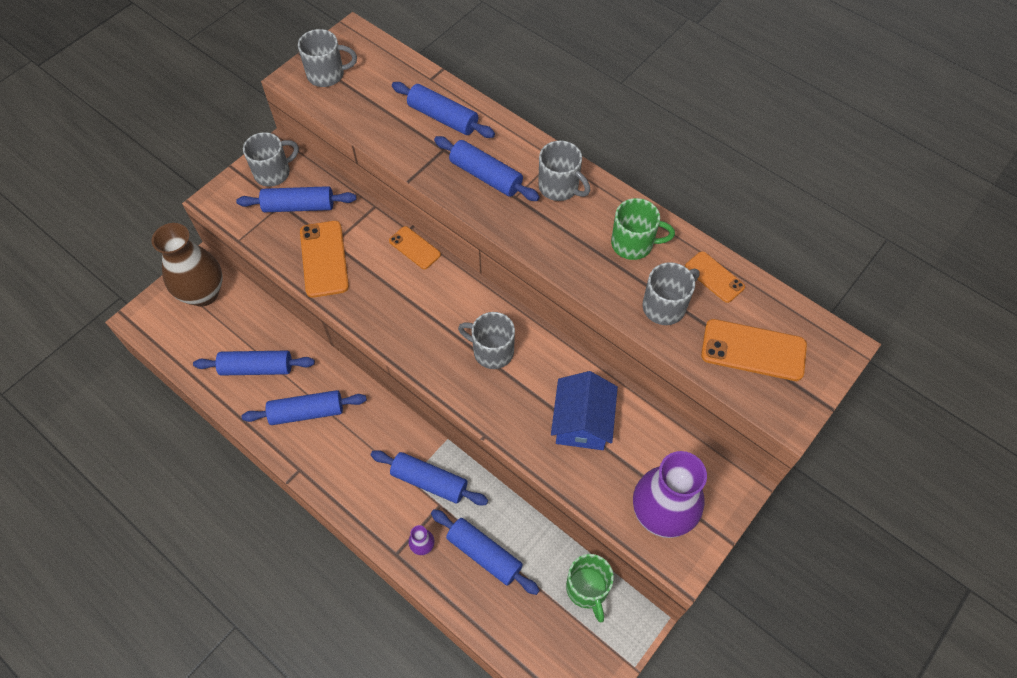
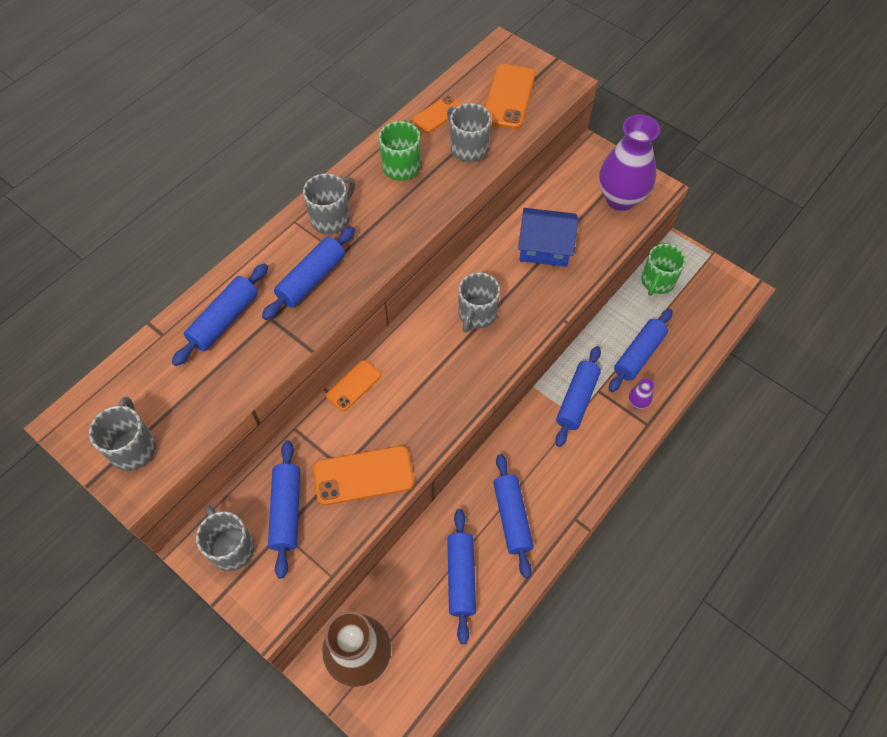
camera: 90 degrees left, 0 degrees up
green mug [566,554,614,622] -> green mug turned 135 degrees clockwise [641,244,686,296]

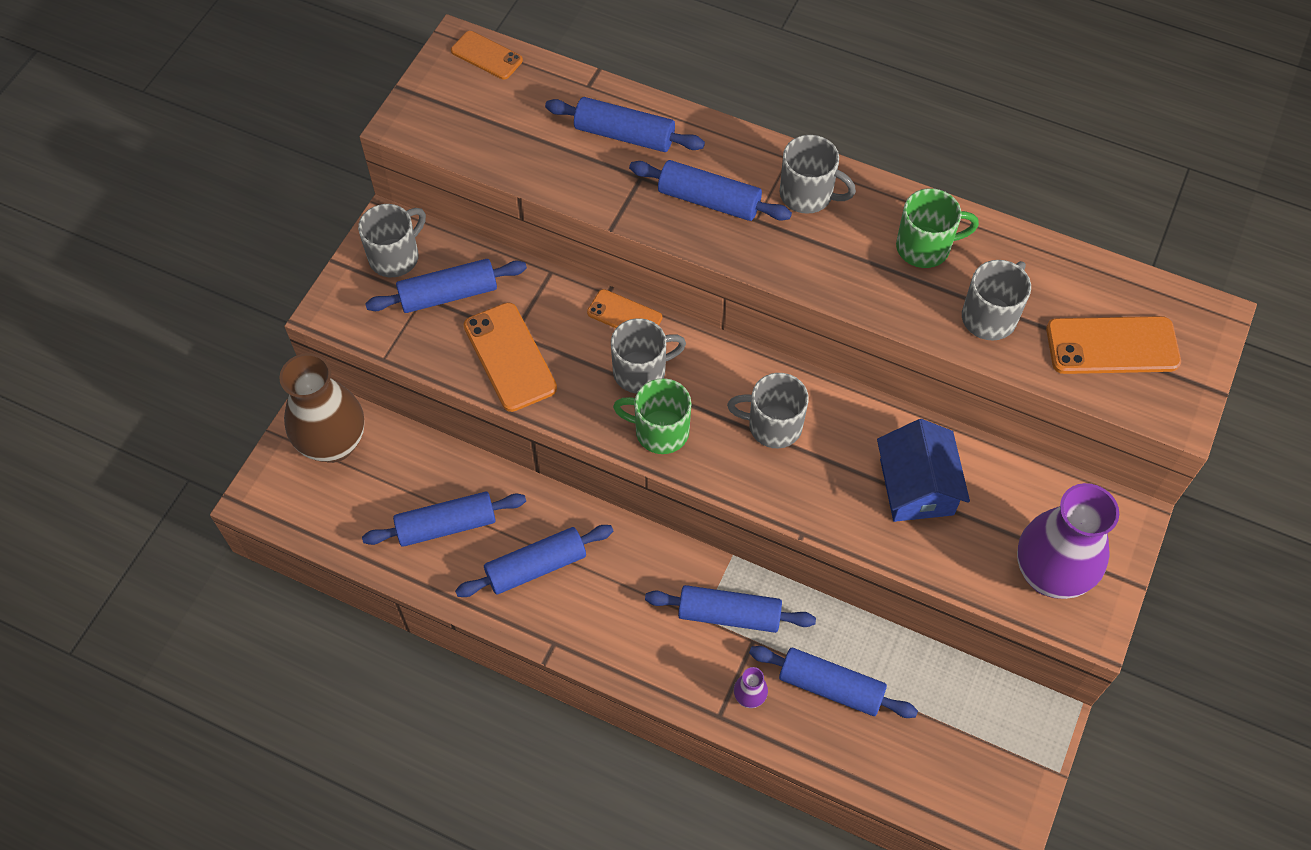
camera: 75 degrees right, 0 degrees up
grey mug [89,397,156,471] -> grey mug moved to [611,318,686,393]
orange phone [412,95,462,133] -> orange phone moved to [451,31,523,80]
green mug [641,244,686,296] -> green mug moved to [613,378,691,454]

